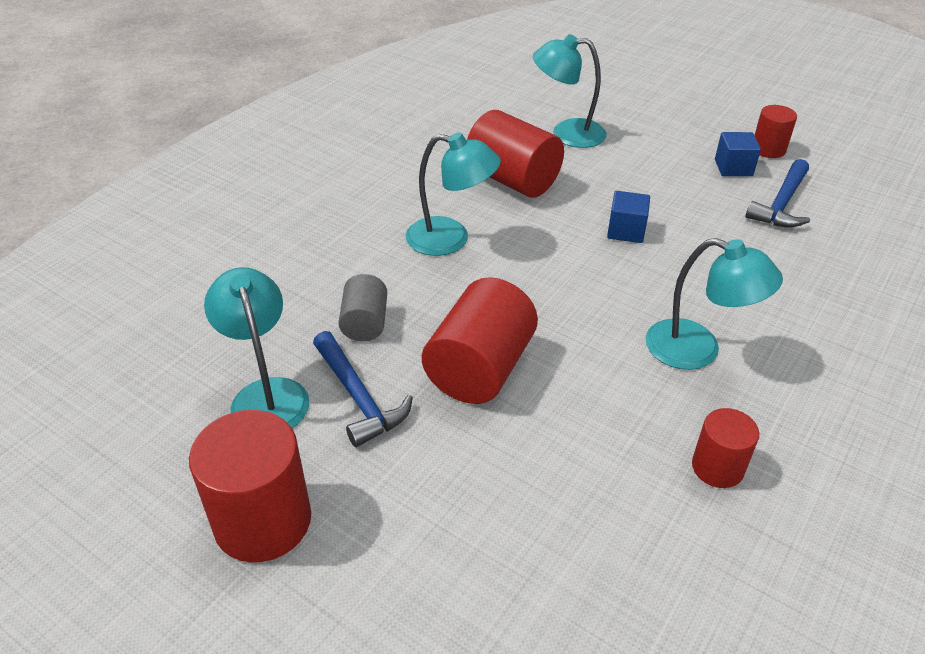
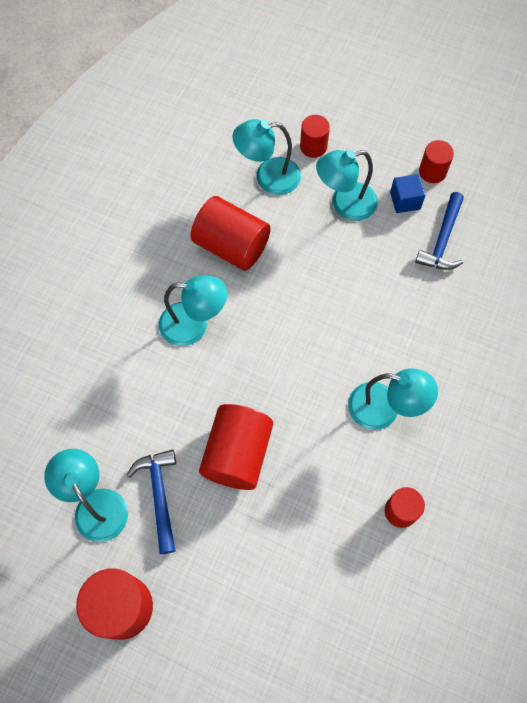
camera: 10 degrees left, 25 degrees up
blue hammer [313,331,413,447] -> blue hammer turned 150 degrees counterclockwise [127,449,176,554]
grey cylinder [338,274,387,341] -> none
blue cube [607,191,650,243] -> none
none -> red cylinder [300,115,330,158]
none -> turquoise lamp [316,150,378,221]

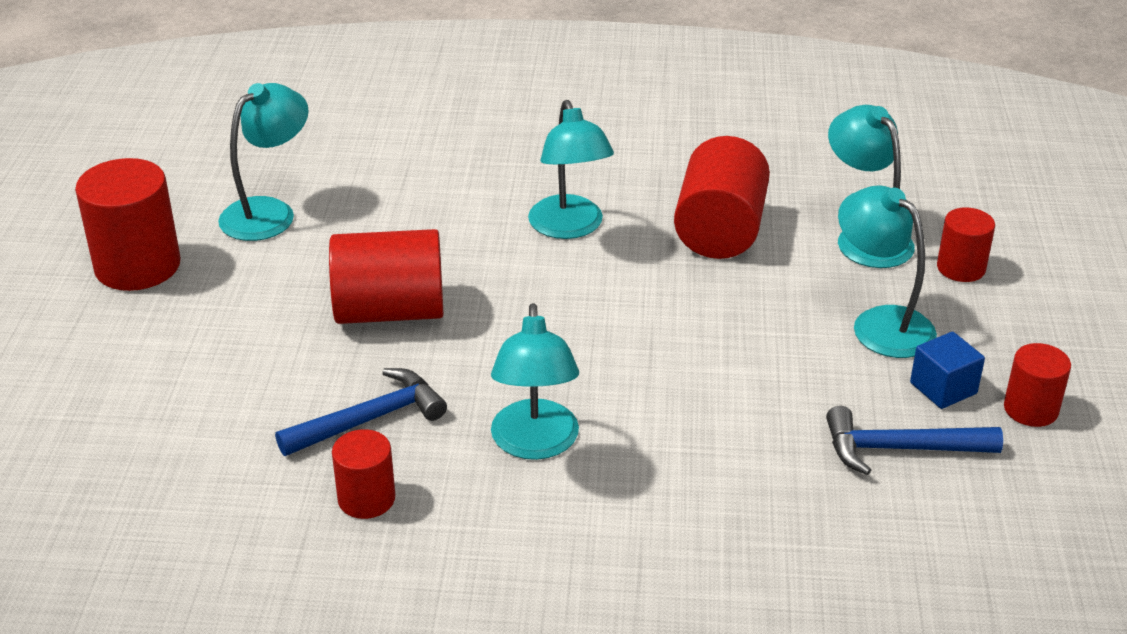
camera: 70 degrees right, 30 degrees down
blue hammer [127,449,176,554] -> blue hammer moved to [275,368,447,456]

